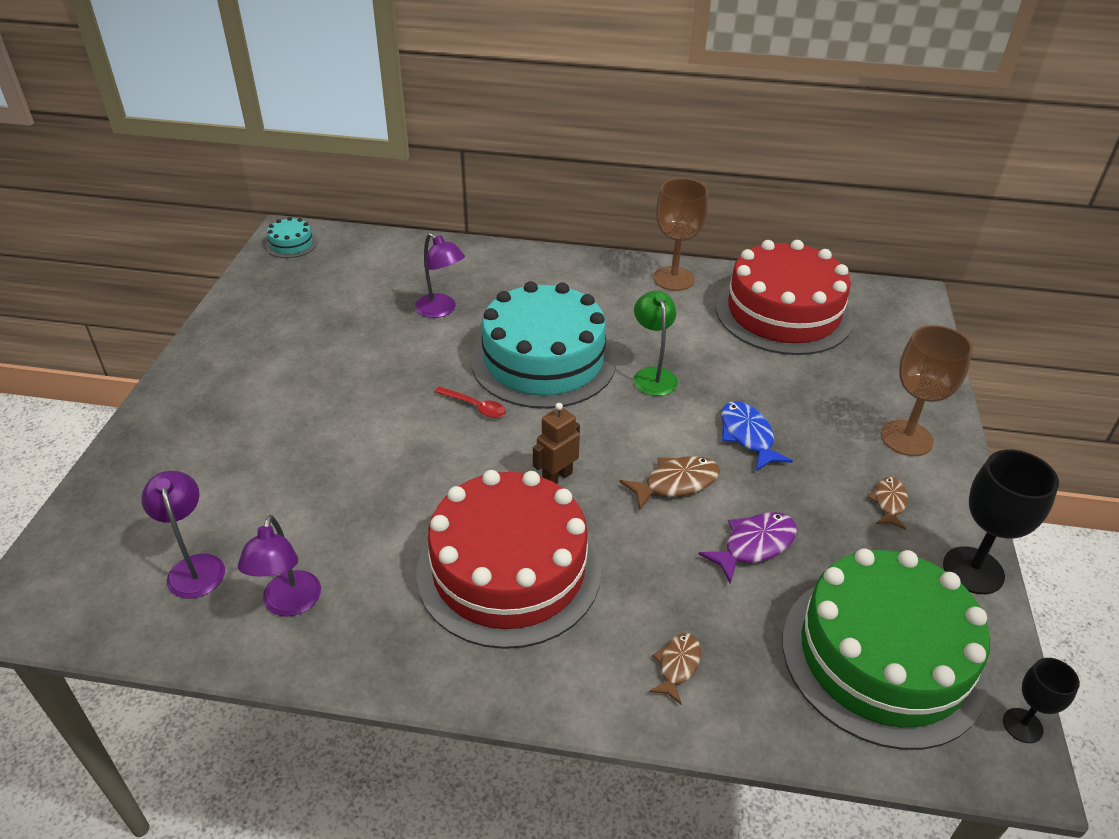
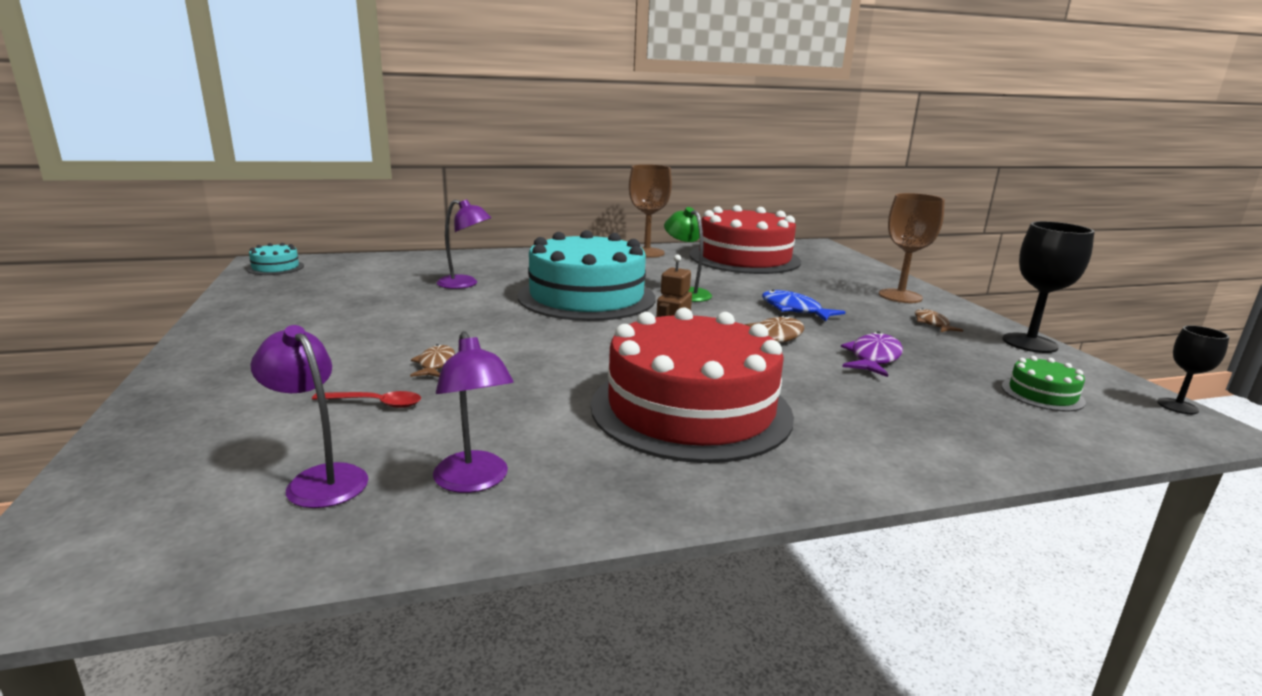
camera: 25 degrees left, 20 degrees down
red spoon [434,386,506,418] -> red spoon moved to [312,391,421,408]
brown fish [649,633,701,704] -> brown fish moved to [410,344,455,377]
green cake [782,548,990,750] -> green cake [1002,356,1086,411], size x0.40

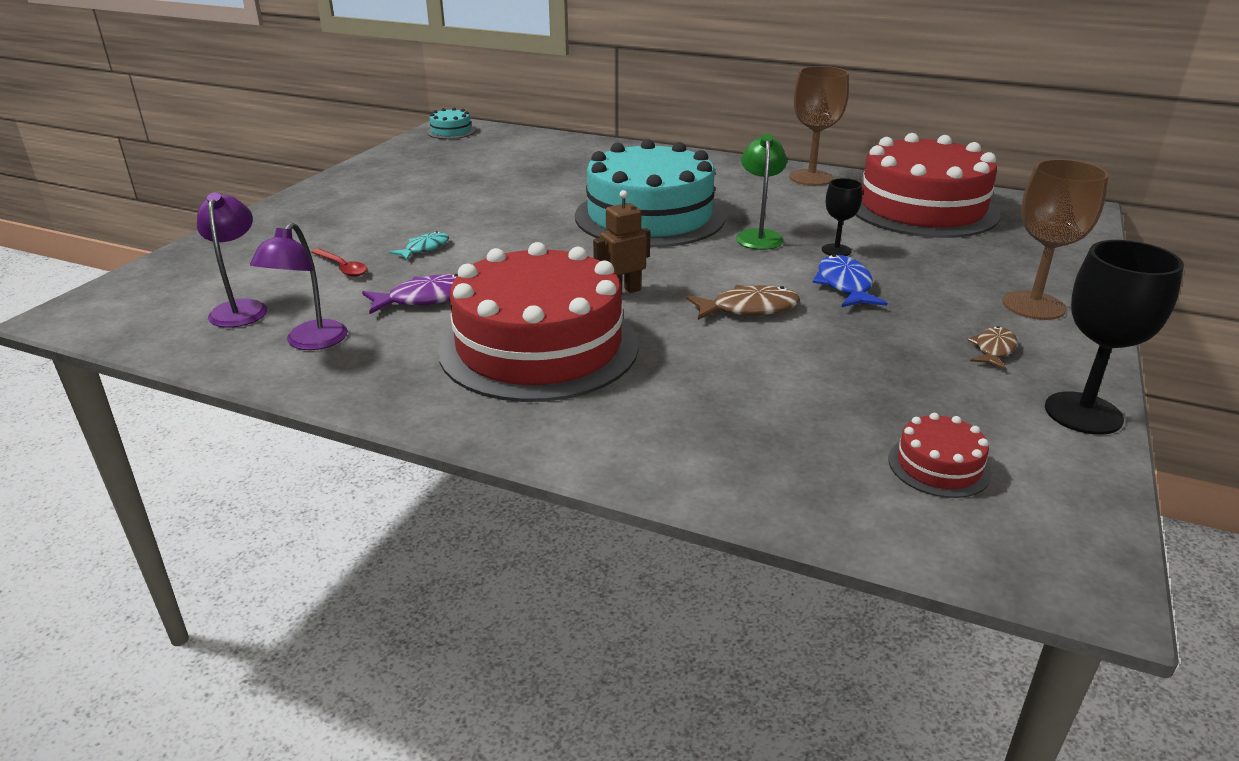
camera: 40 degrees right, 10 degrees up
brown fish [410,344,455,377] -> turquoise fish [389,231,449,260]
purple lamp [437,199,491,289] -> none
purple fish [841,331,903,377] -> purple fish moved to [362,274,458,314]
green cake [1002,356,1086,411] -> red cake [888,413,991,498]
black goblet [1157,325,1229,414] -> black goblet moved to [822,178,862,256]

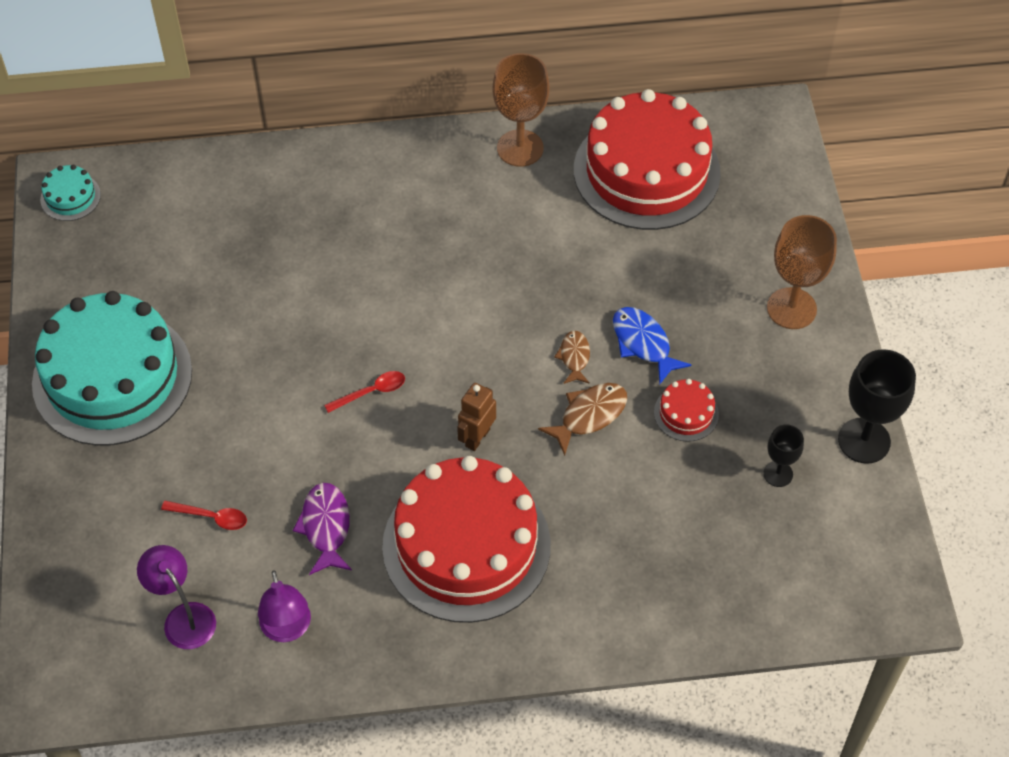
camera: 30 degrees left, 25 degrees up
purple fish [362,274,458,314] -> purple fish turned 45 degrees counterclockwise [293,483,352,575]
turquoise fish [389,231,449,260] -> none
turquoise cake [575,139,725,247] -> turquoise cake moved to [32,291,192,446]
green lamp [736,134,787,250] -> none
black goblet [822,178,862,256] -> black goblet moved to [763,425,804,487]
red cake [888,413,991,498] -> red cake moved to [654,379,719,442]
brown fish [967,326,1017,370] -> brown fish moved to [554,331,590,384]
none -> red spoon [324,371,405,413]

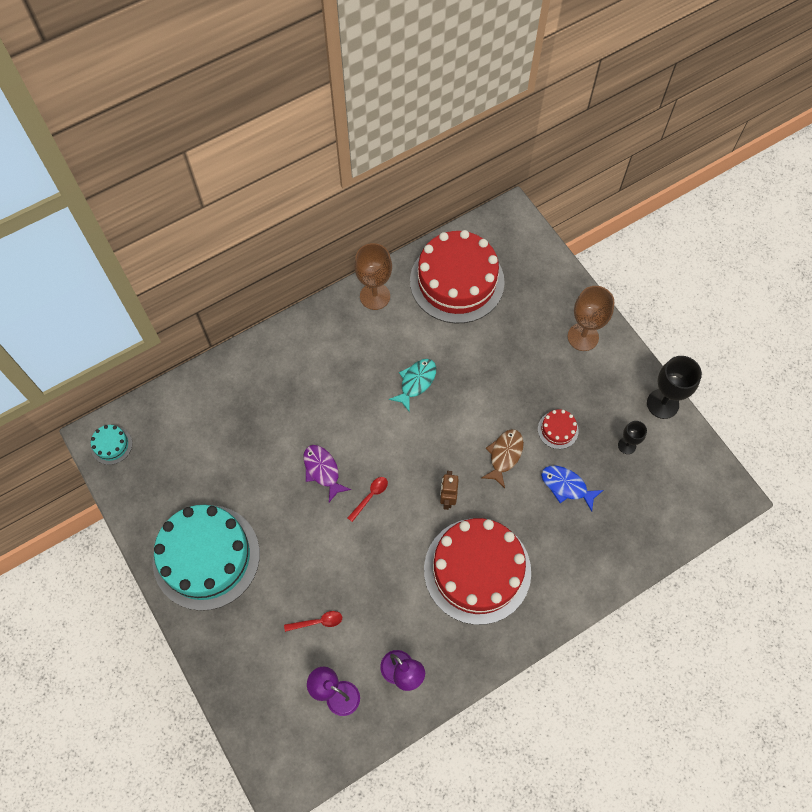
camera: 25 degrees left, 10 degrees up
purple fish [293,483,352,575] -> purple fish moved to [304,445,351,502]
brown fish [554,331,590,384] -> none
blue fish [613,307,691,384] -> blue fish moved to [541,466,604,512]
none -> turquoise fish [389,359,436,412]

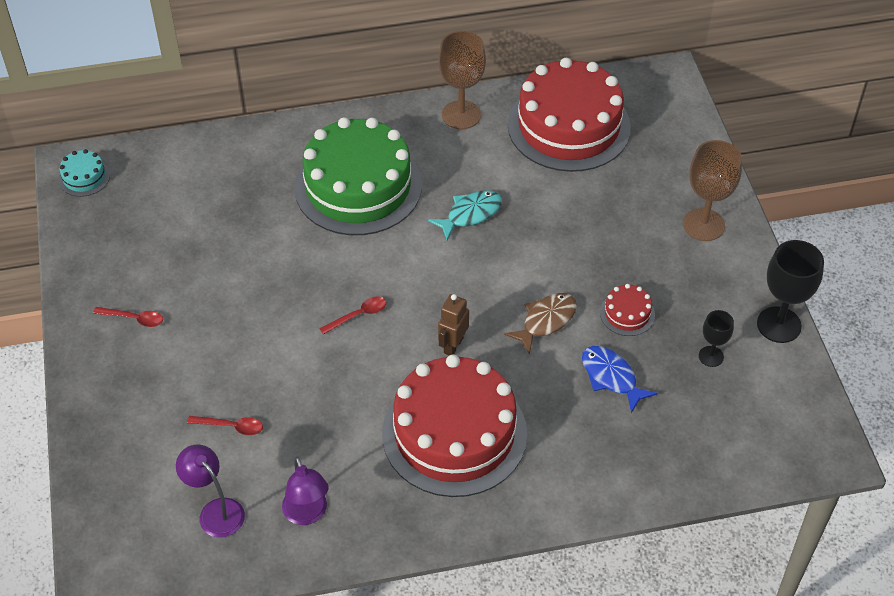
camera: 20 degrees right, 15 degrees down
turquoise cake [153,505,260,611] -> red spoon [93,307,163,327]
purple fish [304,445,351,502] -> none
none -> green cake [294,117,422,235]

